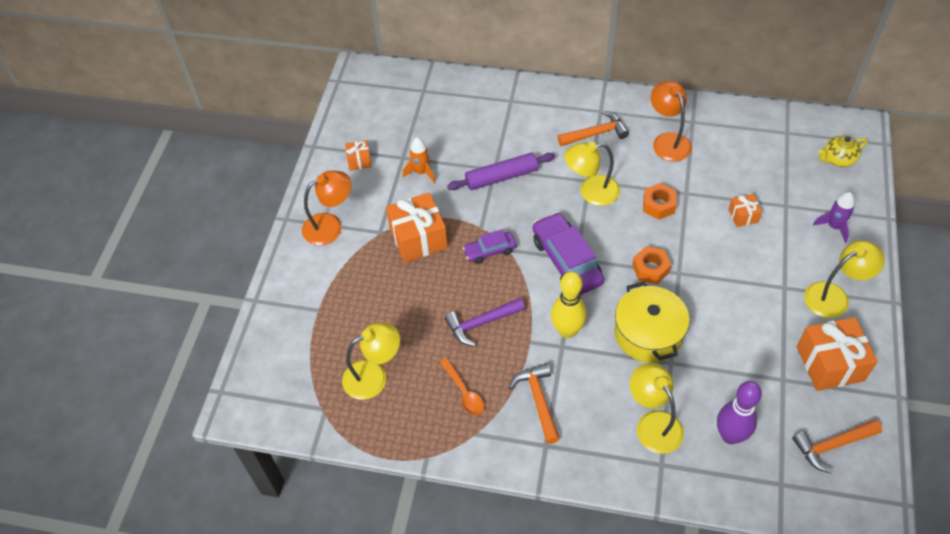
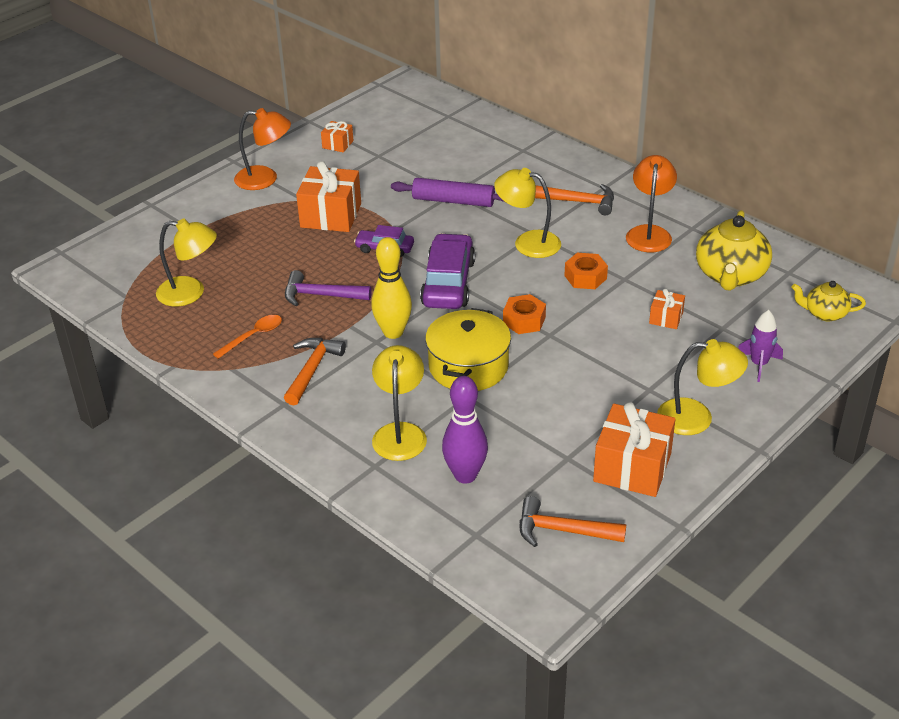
camera: 30 degrees right, 15 degrees down
orange rocket [403,137,436,183] -> none
orange spoon [440,358,484,415] -> orange spoon turned 135 degrees counterclockwise [213,315,282,359]
none -> yellow teapot [696,210,772,291]

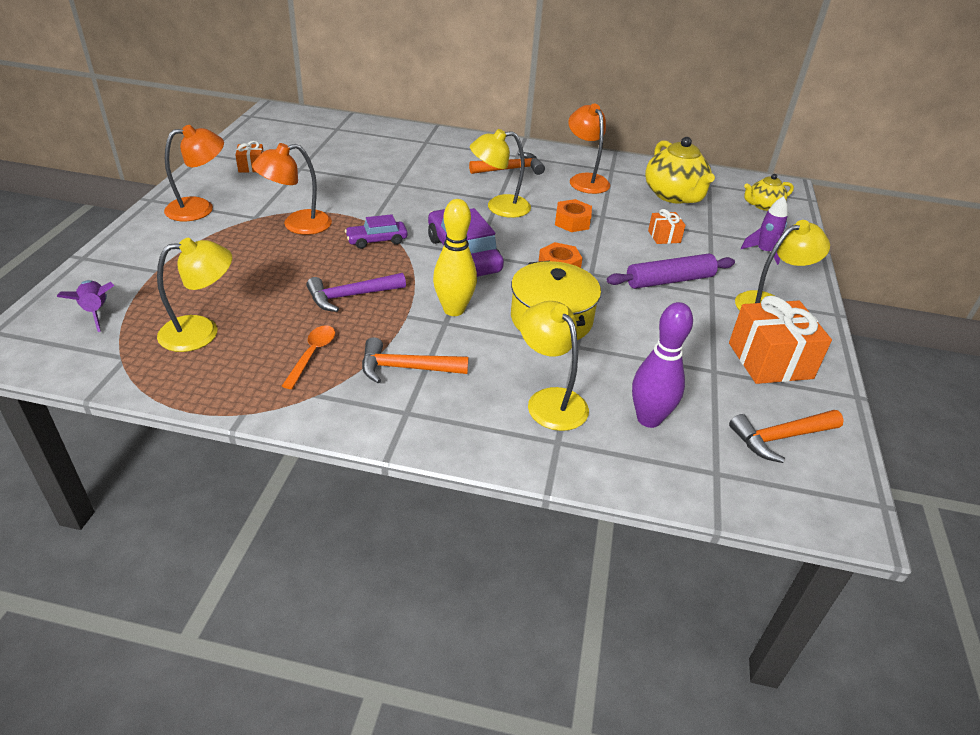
camera: 35 degrees left, 0 degrees up
orange hammer [284,338,346,405] -> orange hammer turned 75 degrees counterclockwise [362,337,468,383]
orange gift [296,161,361,232] -> orange lamp [252,143,332,235]
purple rolling pin [391,178,505,207] -> purple rolling pin moved to [607,253,735,289]
none -> purple rocket [57,280,115,332]

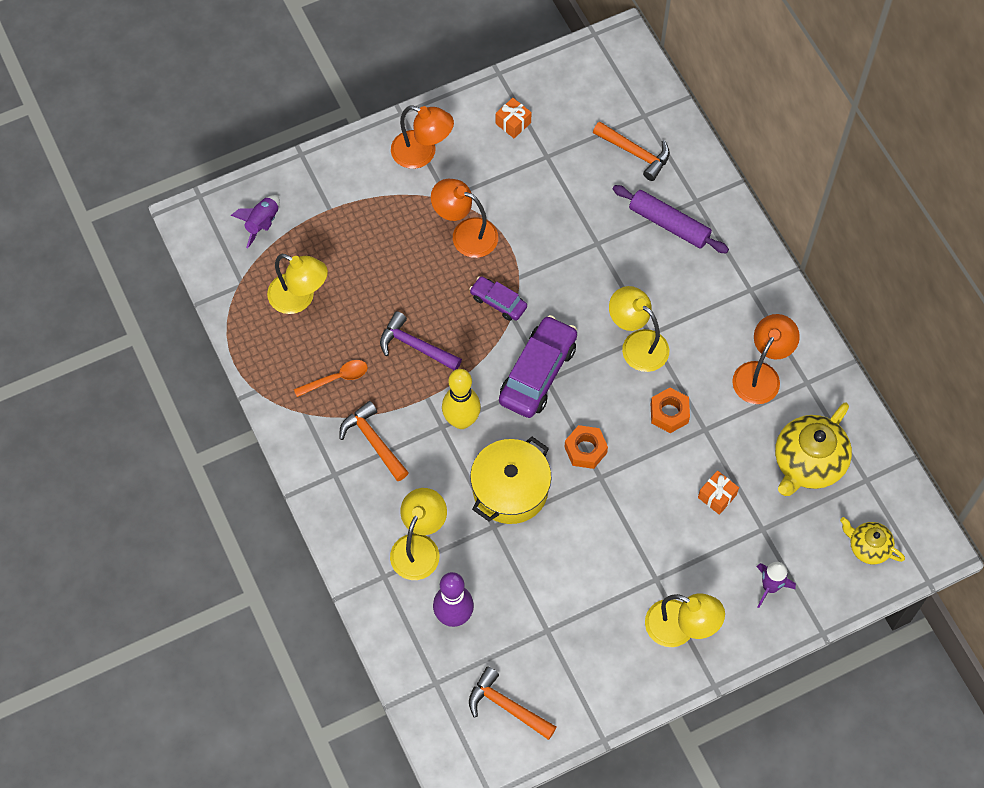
camera: 55 degrees right, 25 degrees up
orange hammer [469,152,545,175] -> orange hammer moved to [593,121,670,181]
purple rolling pin [607,253,735,289] -> purple rolling pin moved to [613,185,729,254]
orange gift [729,296,832,384] -> none

